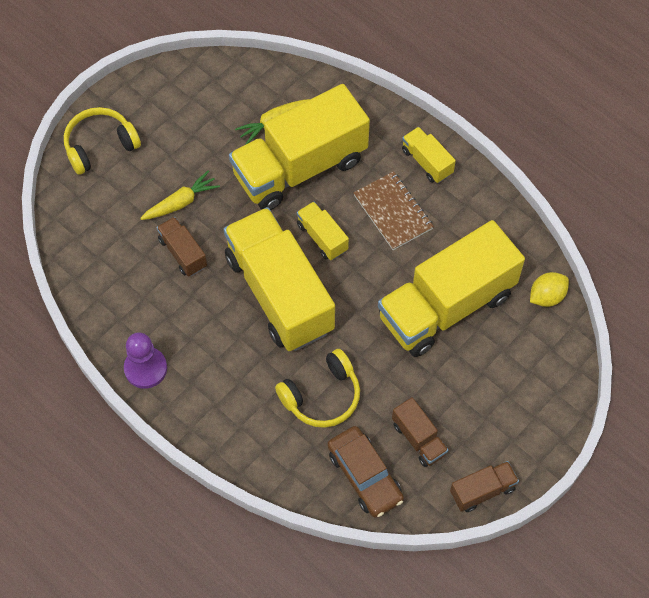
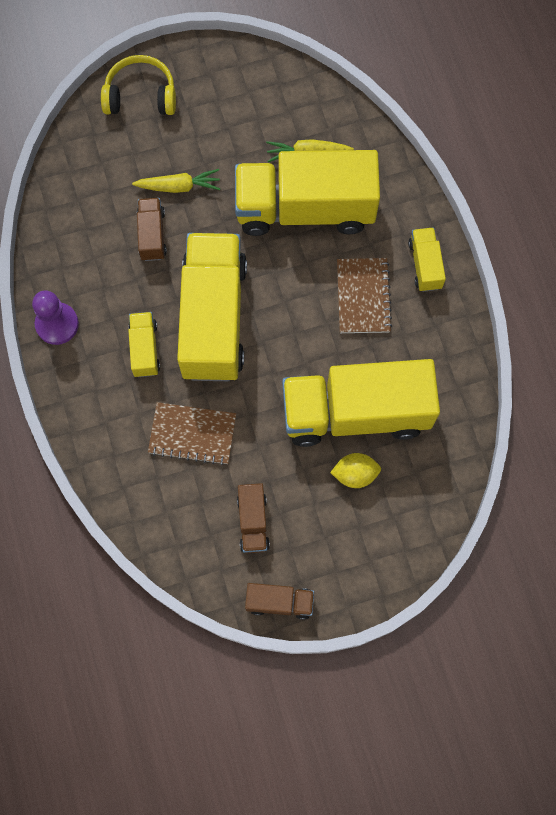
camera: 30 degrees right, 10 degrees up
yellow headphones [275,349,360,428] -> brown notebook [148,402,236,465]
yellow truck [297,201,349,260] -> yellow truck moved to [128,312,160,377]
brown car [327,426,404,518] -> none
yellow lemon [530,272,569,307] -> yellow lemon moved to [330,453,381,488]

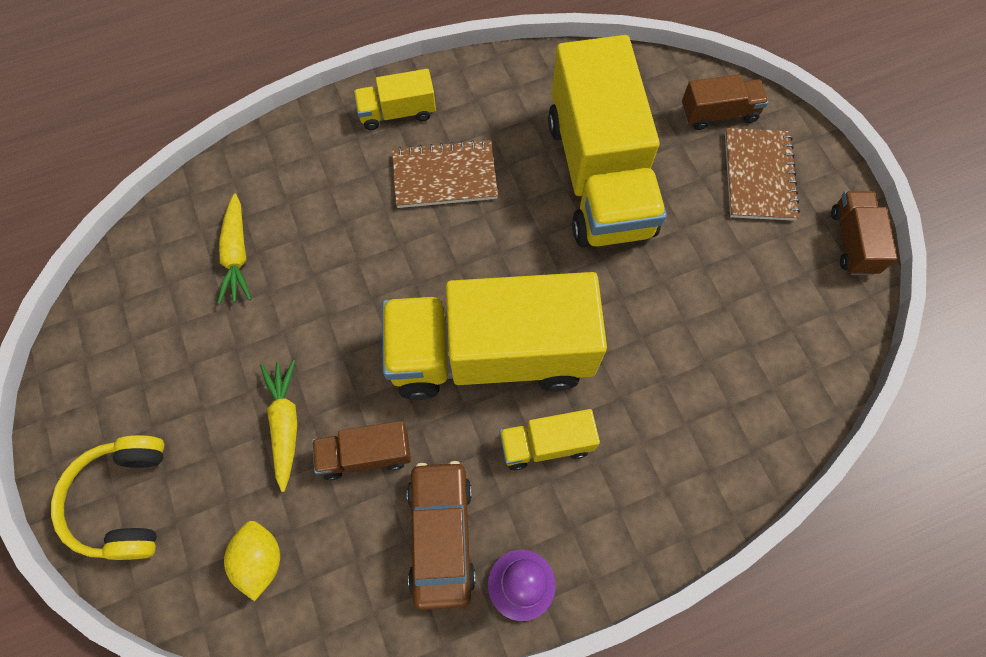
camera: 95 degrees left, 5 degrees down
brown notebook [148,402,236,465] -> brown notebook moved to [725,128,800,221]
yellow truck [235,150,380,236] -> none
brown truck [237,483,270,553] -> brown truck moved to [682,74,768,130]
yellow lemon [330,453,381,488] -> yellow lemon moved to [224,521,280,601]
none -> brown car [407,461,476,610]

